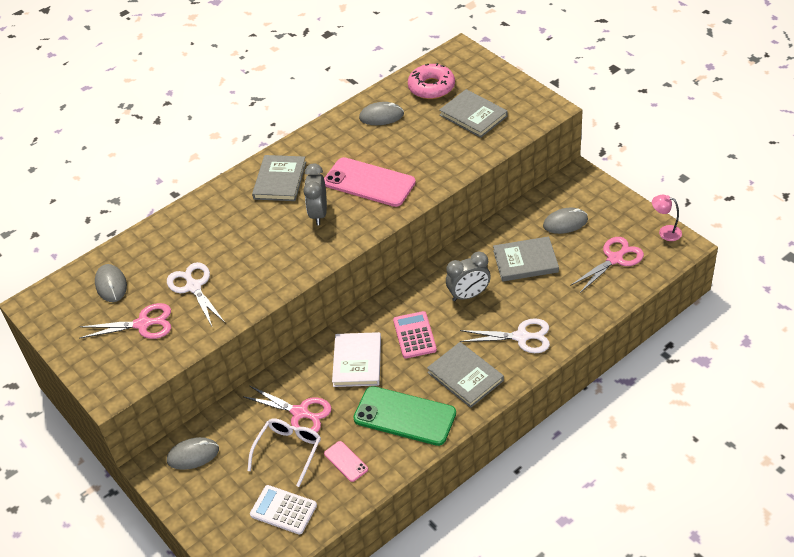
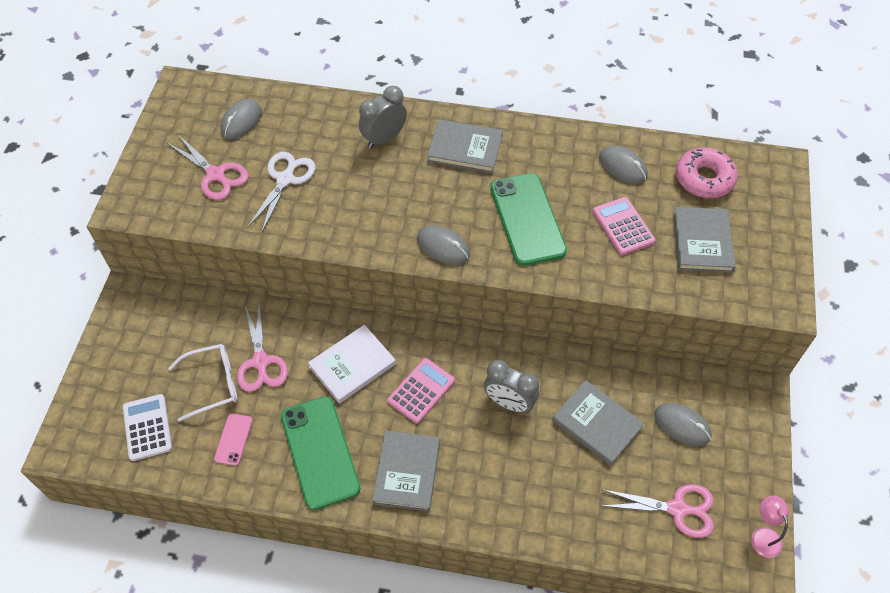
camera: 45 degrees right, 10 degrees up
grey mouse [167,437,219,470] -> grey mouse moved to [417,225,470,265]
grey book [252,155,306,201] -> grey book turned 45 degrees clockwise [427,119,503,173]
grey clock [303,163,327,225] -> grey clock moved to [359,86,407,149]
pink phone [324,157,416,207] -> green phone [490,173,567,266]
white scissors [460,318,550,353] -> none
none -> pink calculator [593,197,656,255]

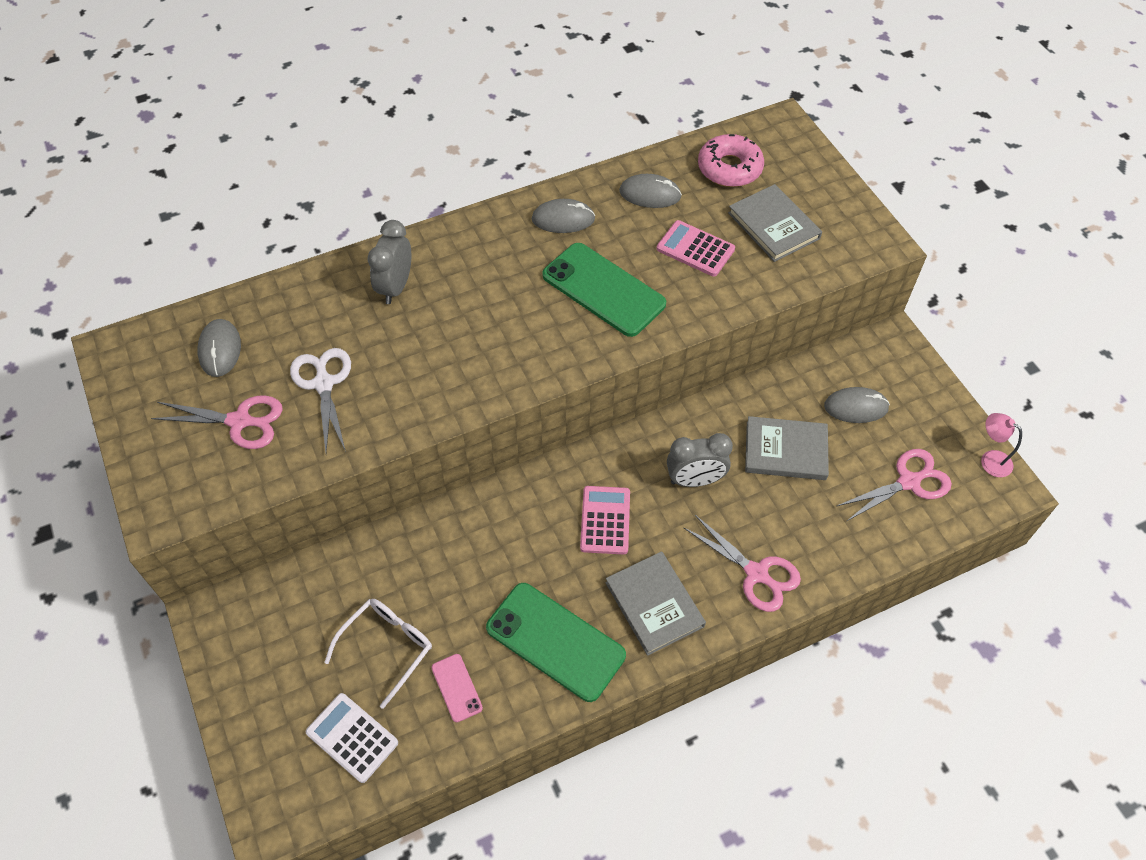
camera: 35 degrees left, 0 degrees up
pink scissors [237,302,288,392] -> pink scissors moved to [683,515,801,612]
white book [308,325,396,404] -> none
grey mouse [417,225,470,265] -> grey mouse moved to [532,199,595,233]
grey book [427,119,503,173] -> none

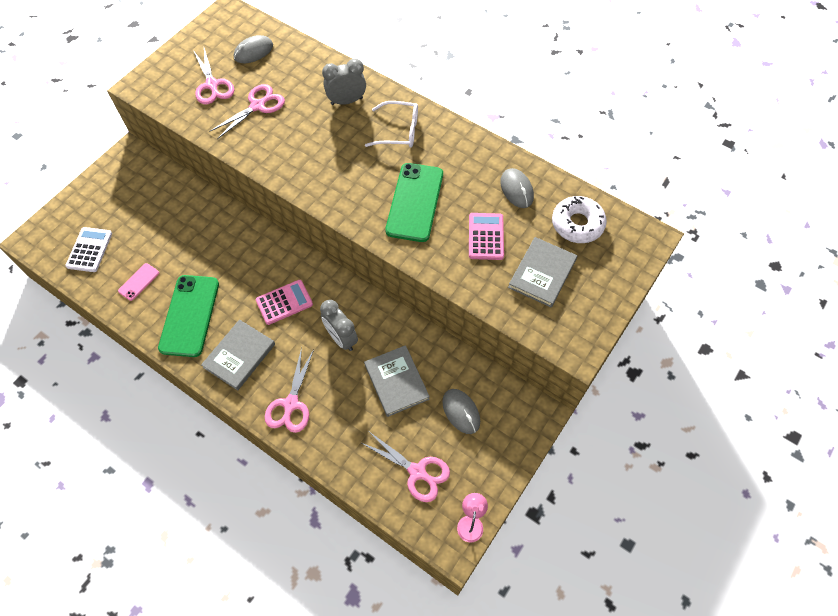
camera: 60 degrees right, 5 degrees up
white scissors [290,348,351,452] -> pink scissors [209,84,285,139]
white glasses [324,599,432,709] -> white glasses moved to [365,101,418,148]
grey mouse [532,199,595,233] -> none
pink donut [698,134,764,187] -> white donut [552,196,607,243]

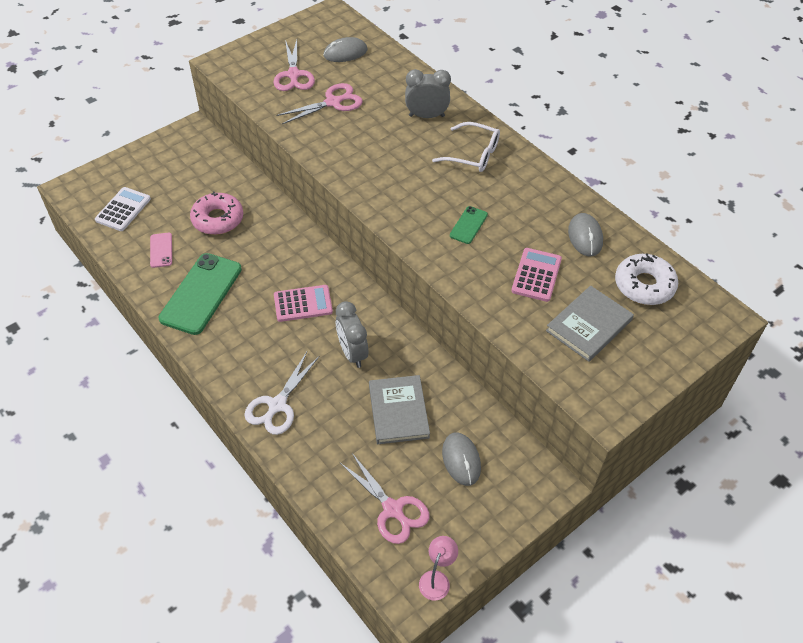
camera: 15 degrees right, 10 degrees down
pink phone [118,263,159,301] -> pink phone turned 60 degrees counterclockwise [150,233,172,268]
grey book [201,320,275,390] -> none
pink scissors [265,347,314,433] -> white scissors [244,352,320,435]
green phone [385,163,443,242] -> green phone [450,206,488,244], size x0.47
none -> pink donut [190,191,243,235]

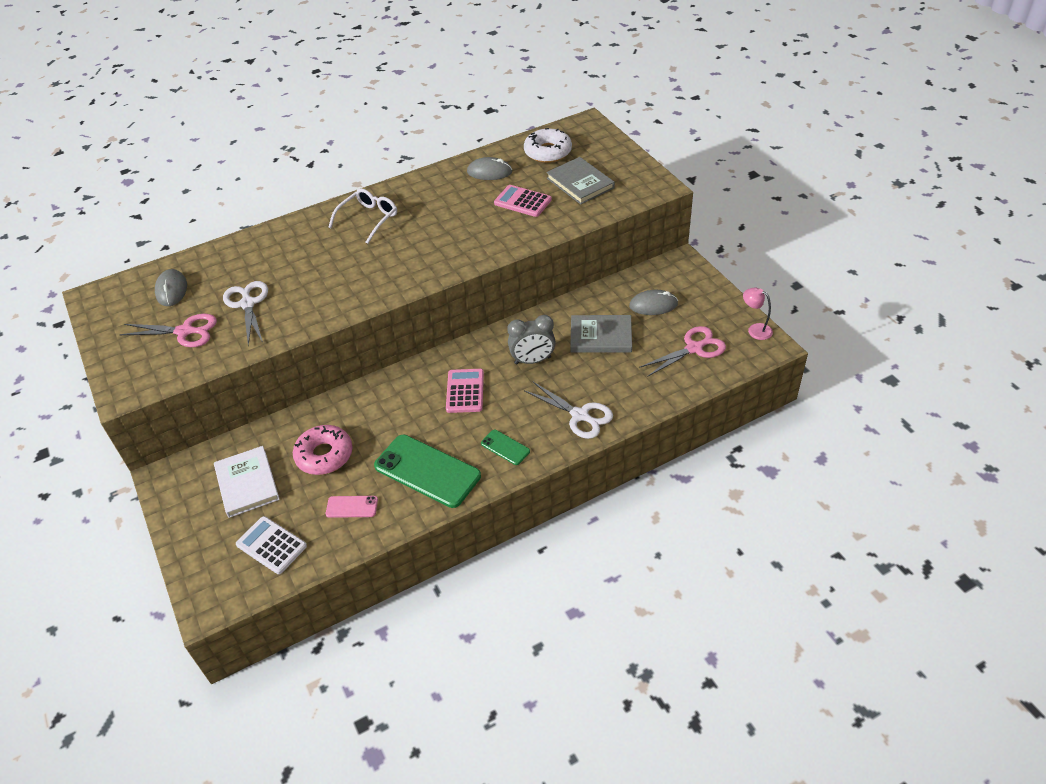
camera: 75 degrees left, 5 degrees down
pink scissors [276,83,363,124] -> white scissors [223,281,268,346]
grey clock [405,69,451,118] -> none
green phone [450,206,488,244] -> green phone moved to [481,430,530,465]
none -> white book [214,446,280,518]

